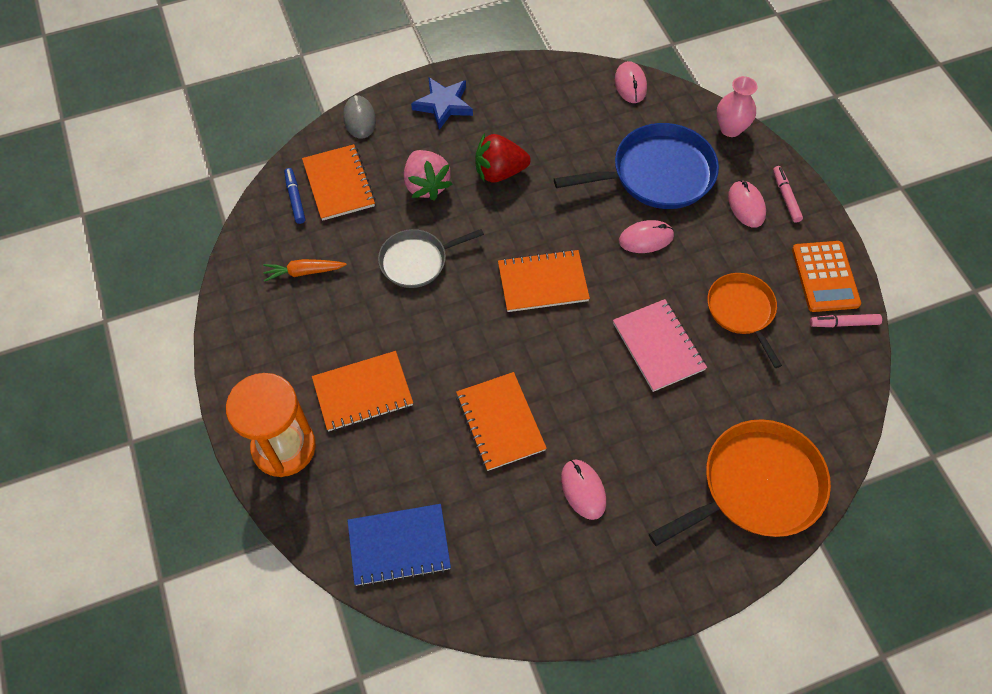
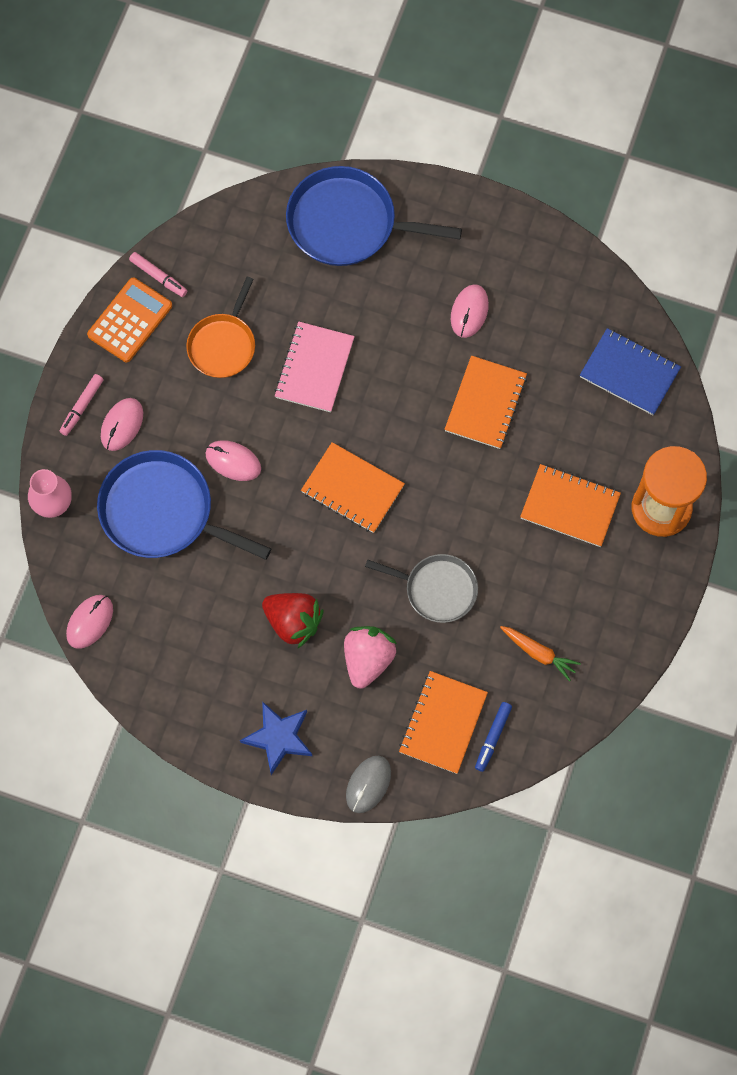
camera: 140 degrees left, 10 degrees up
orange pan [649,419,831,546] -> blue pan [286,166,462,266]

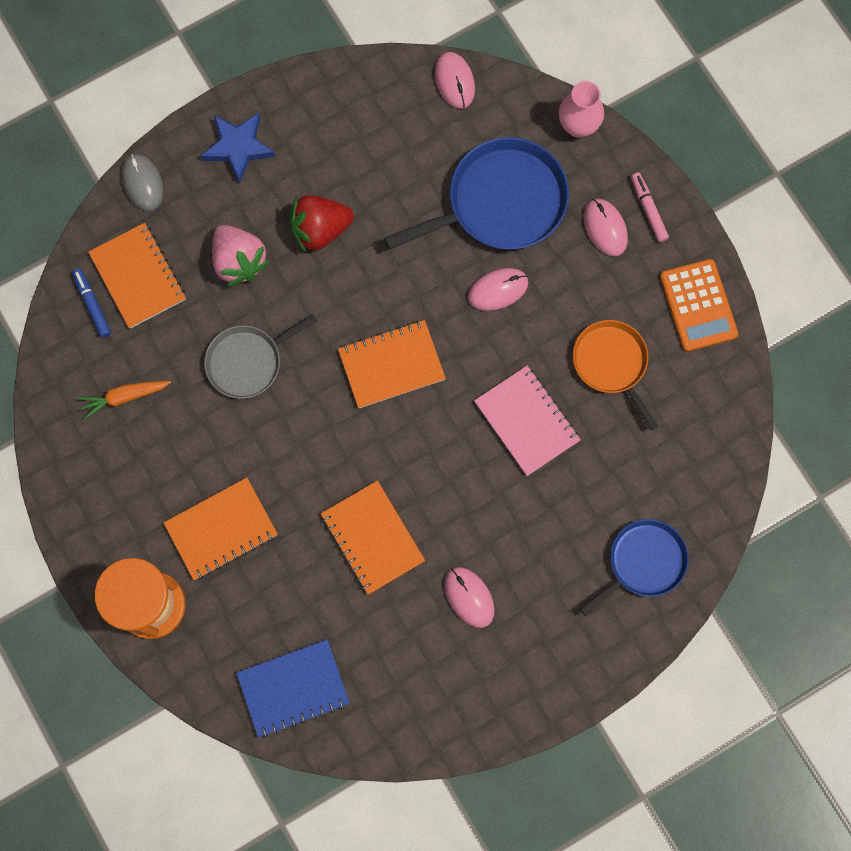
camera: 130 degrees right, 5 degrees up
pink marker [129,252,187,297] -> none
blue pan [286,166,462,266] -> blue pan [580,519,689,616], size x0.62

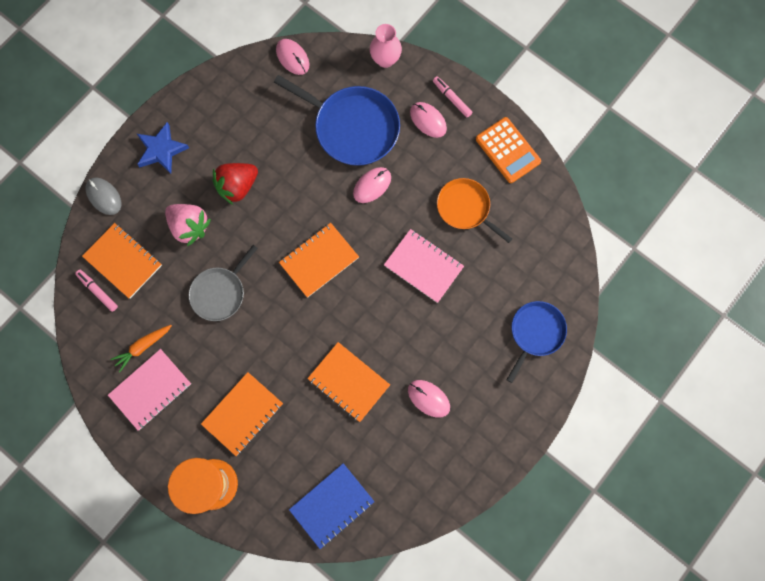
camera: 20 degrees left, 0 degrees up
blue marker [72,268,111,338] -> pink marker [75,270,118,312]
blue pan [384,137,569,250] -> blue pan turned 75 degrees clockwise [274,75,400,166]
none -> pink notebook [108,349,191,430]

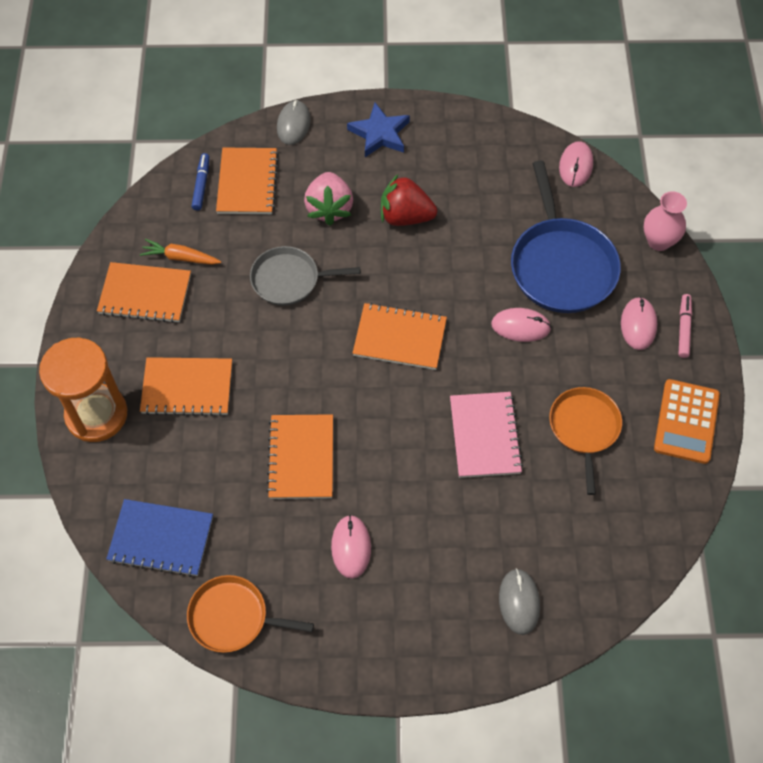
camera: 50 degrees right, 15 degrees down
pink marker [75,270,118,312] -> blue marker [191,153,209,211]
pink notebook [108,349,191,430] -> orange notebook [97,262,191,323]
blue pan [507,301,567,383] -> grey mouse [499,568,540,635]
none -> orange pan [187,575,314,653]

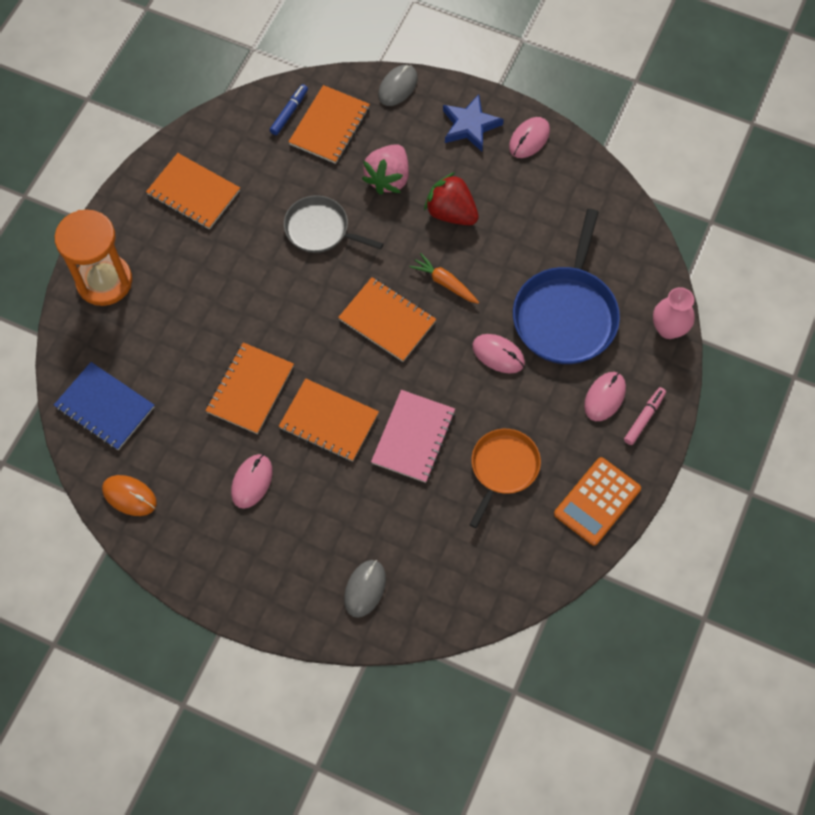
camera: 25 degrees right, 5 degrees up
orange carrot [140,239,221,265] -> orange carrot moved to [409,253,479,304]
orange notebook [140,357,232,416] -> orange notebook moved to [279,378,379,462]
orange pan [187,575,314,653] -> orange mouse [102,475,157,516]
pink mouse [559,141,593,187] -> pink mouse moved to [509,117,550,158]

